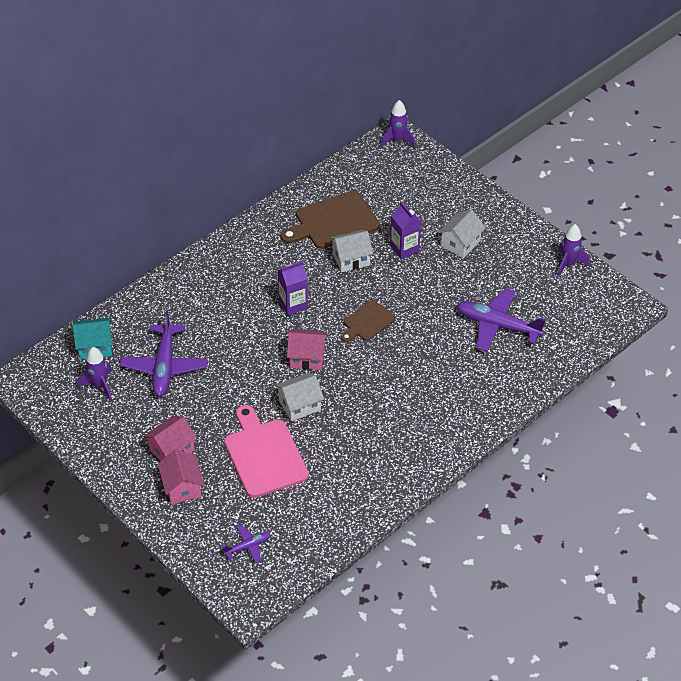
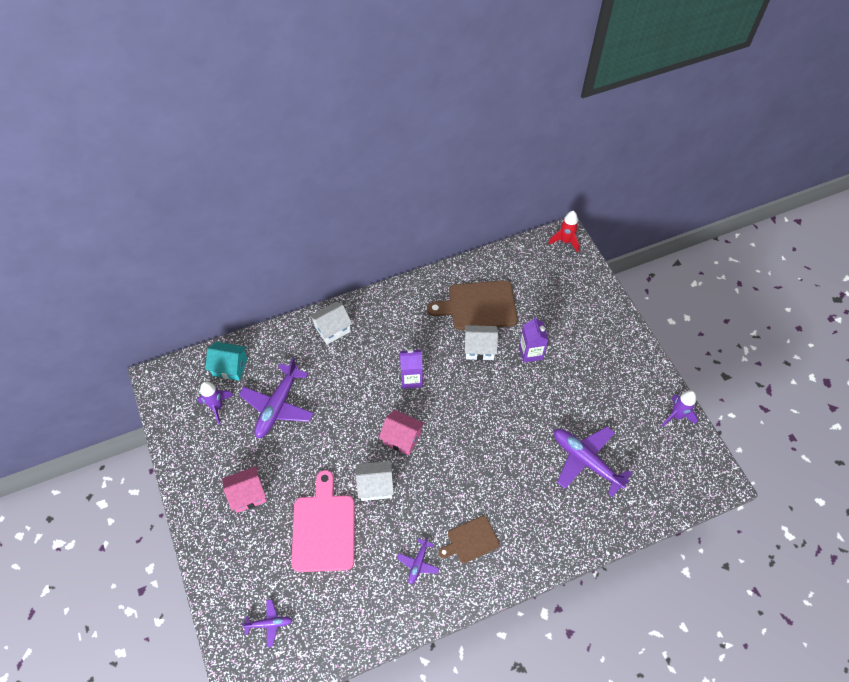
camera: 20 degrees right, 10 degrees up
pink house [158,449,204,504] -> none
brown cutting board [341,300,396,342] -> brown cutting board moved to [438,516,500,563]
purple rocket [381,100,415,147] -> red rocket [548,211,579,253]
white house [438,210,485,258] -> white house moved to [310,302,352,344]
none -> purple plane [397,537,440,584]

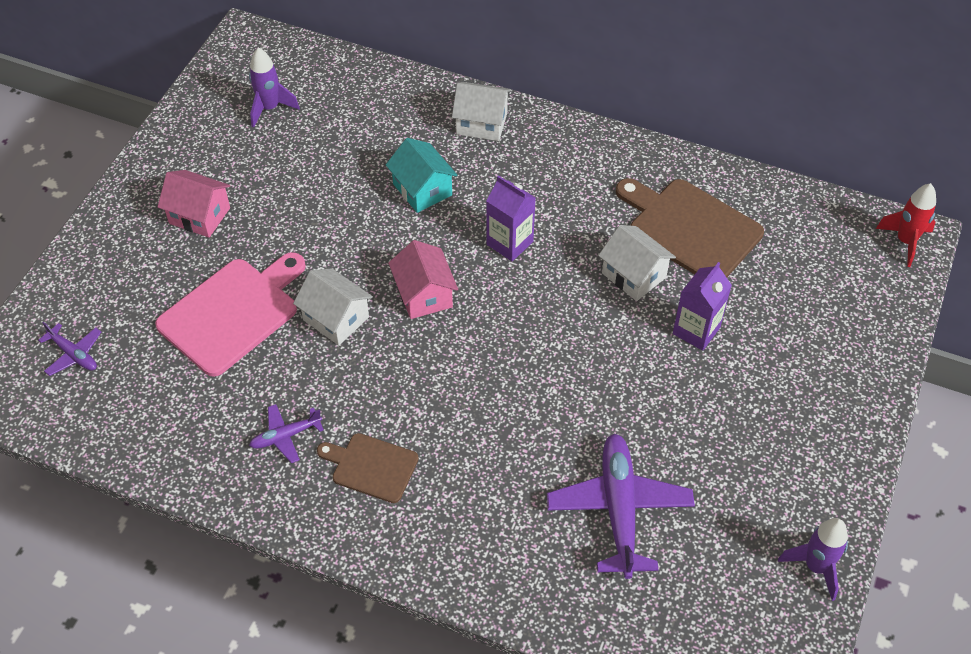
camera: 45 degrees right, 5 degrees down
turquoise house [205,342,248,381] -> turquoise house moved to [386,138,458,213]
purple plane [239,358,314,438] -> none

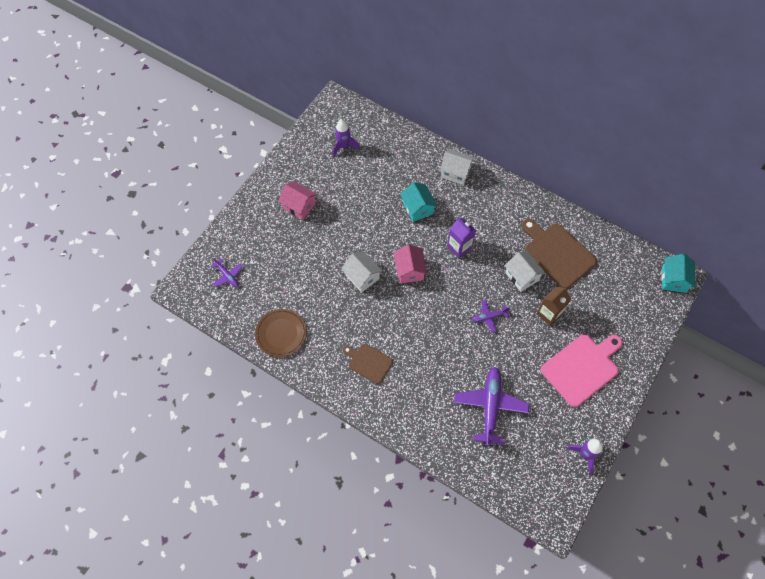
camera: 10 degrees right, 10 degrees up
pink cutting board [155,252,306,377] -> pink cutting board moved to [541,334,622,407]
purple plane [249,404,324,463] -> purple plane moved to [472,300,510,332]
purple carton [673,262,732,351] -> brown carton [536,286,571,326]
red rocket [876,183,936,267] -> turquoise house [661,254,696,293]
none -> brown plate [255,309,307,357]

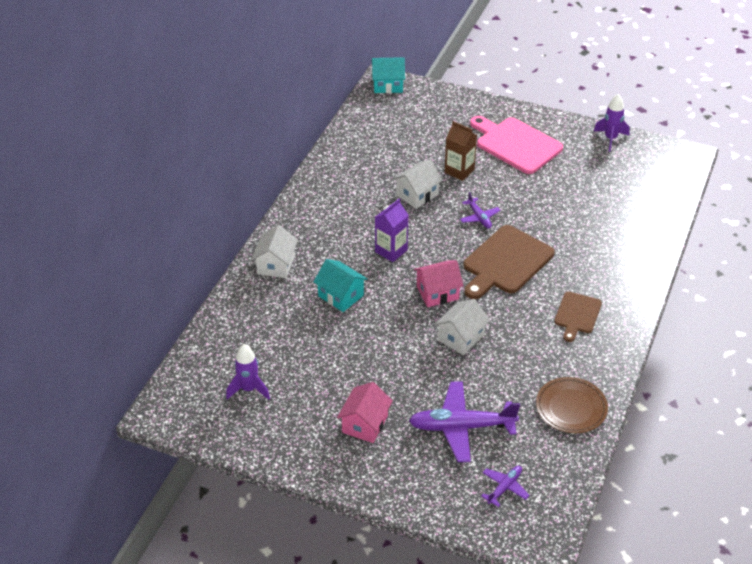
camera: 100 degrees left, 20 degrees down
turquoise house [400,182,437,222] -> turquoise house turned 75 degrees clockwise [313,259,368,312]
purple plane [454,367,530,446] -> purple plane moved to [409,381,520,462]
brown cutting board [521,219,597,289] -> brown cutting board moved to [463,225,555,299]

